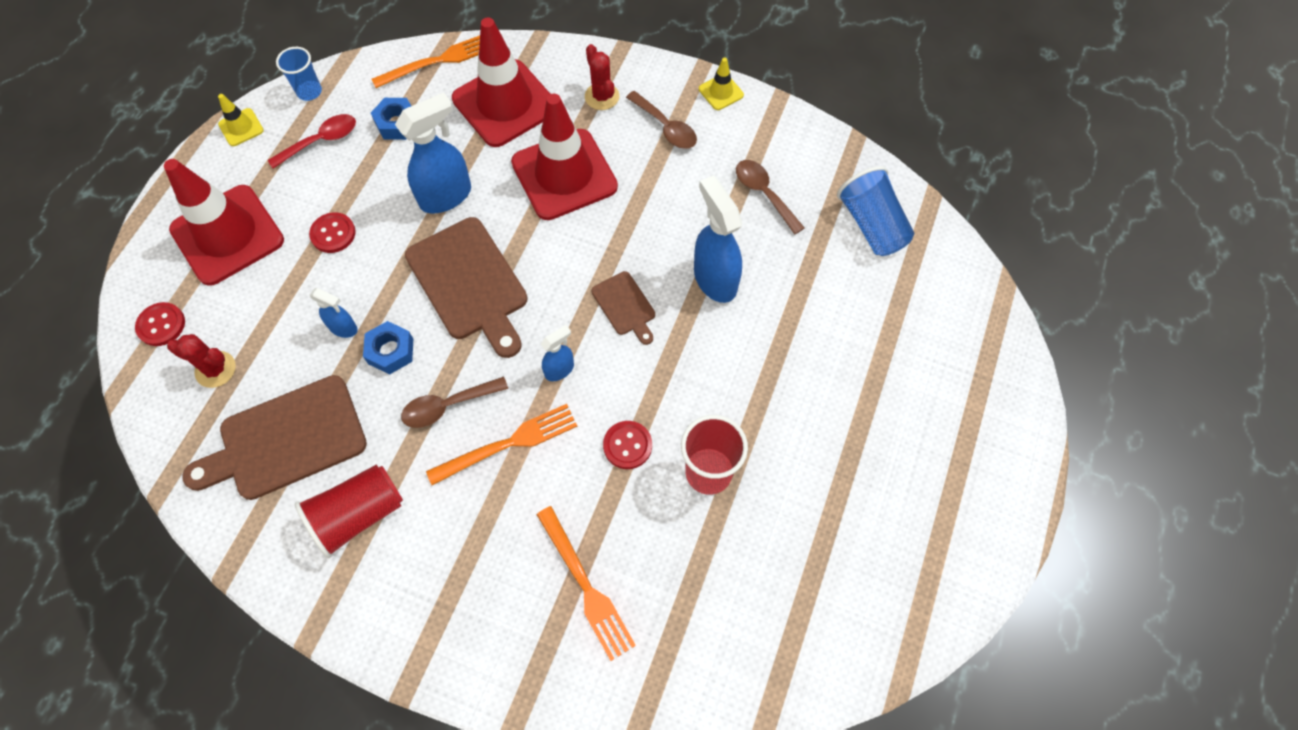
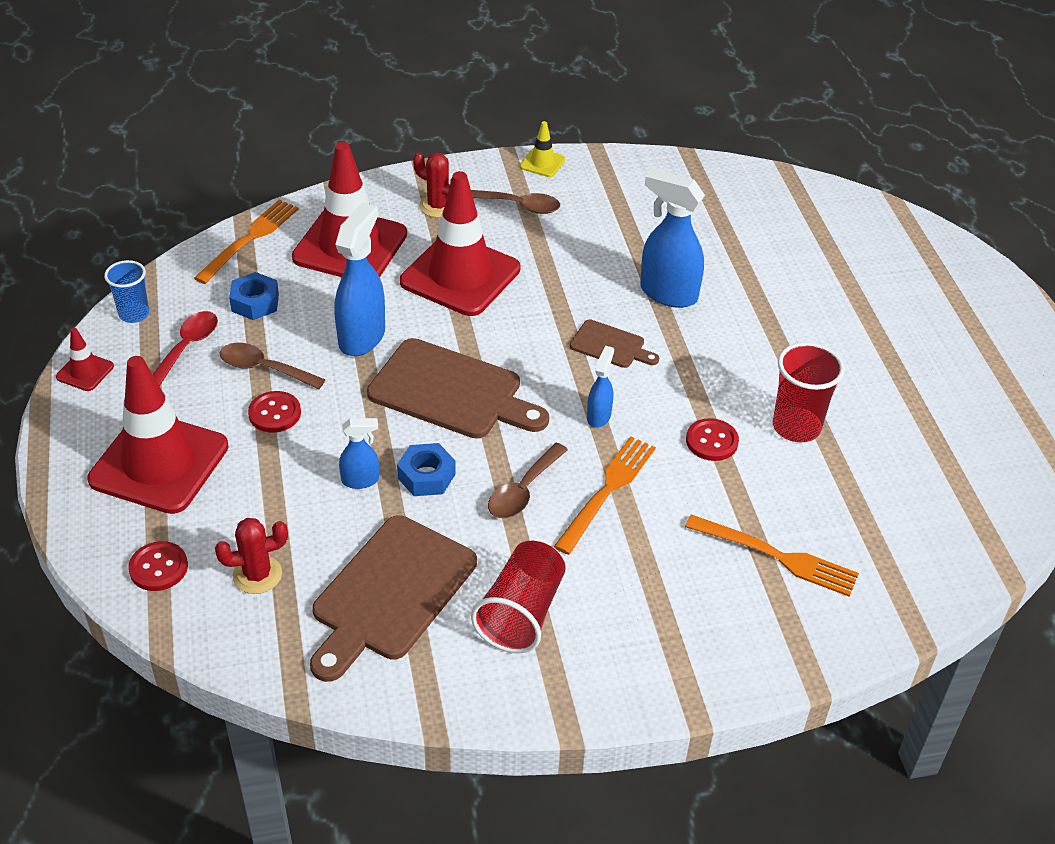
camera: 35 degrees left, 20 degrees down
yellow traffic cone [218,94,264,146] -> red traffic cone [56,328,114,391]
brown spoon [736,160,805,235] -> brown spoon moved to [220,343,326,389]
blue cup [837,166,915,256] -> none

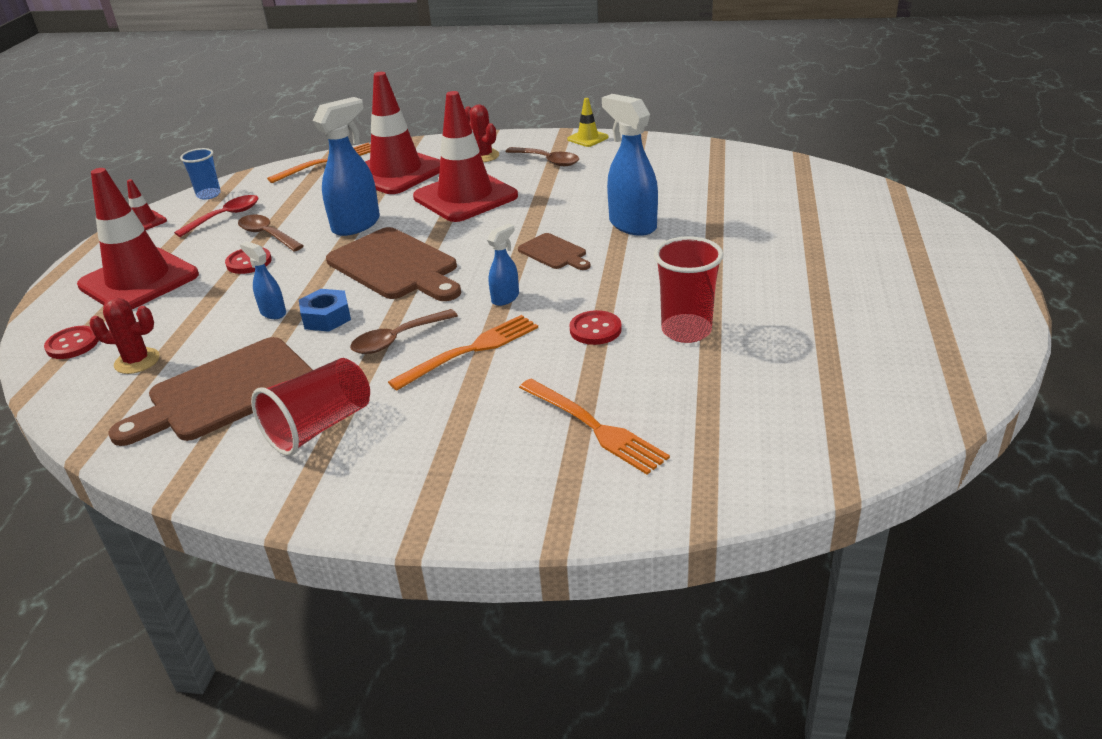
camera: 25 degrees right, 10 degrees down
blue nut [229,272,279,320] -> none
blue spray bottle [339,418,379,489] -> blue spray bottle turned 150 degrees counterclockwise [240,241,286,319]

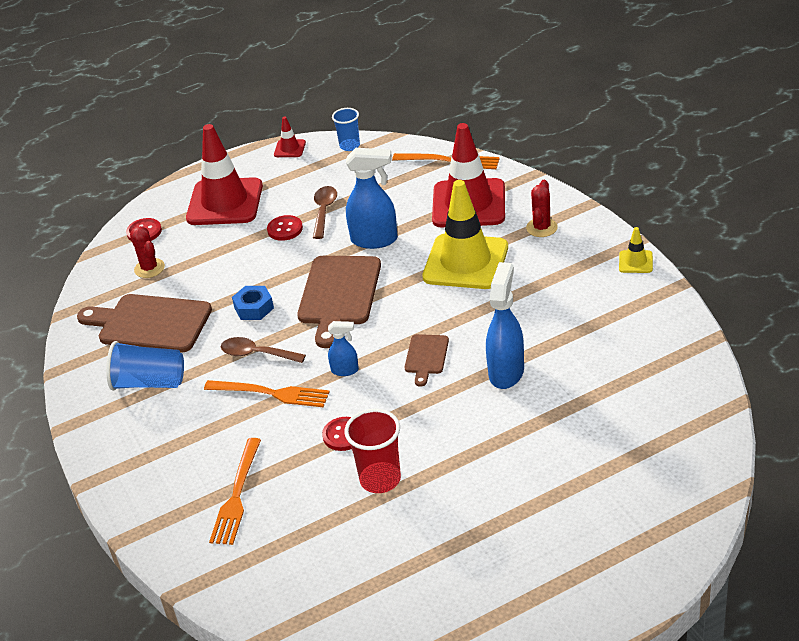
camera: 55 degrees right, 5 degrees up
red spoon [174,195,259,237] -> none
blue spray bottle [240,241,286,319] -> none
red cup [251,358,370,456] -> blue cup [106,341,184,391]
red traffic cone [413,91,518,222] -> yellow traffic cone [423,180,508,289]
brown spoon [506,147,579,166] -> none

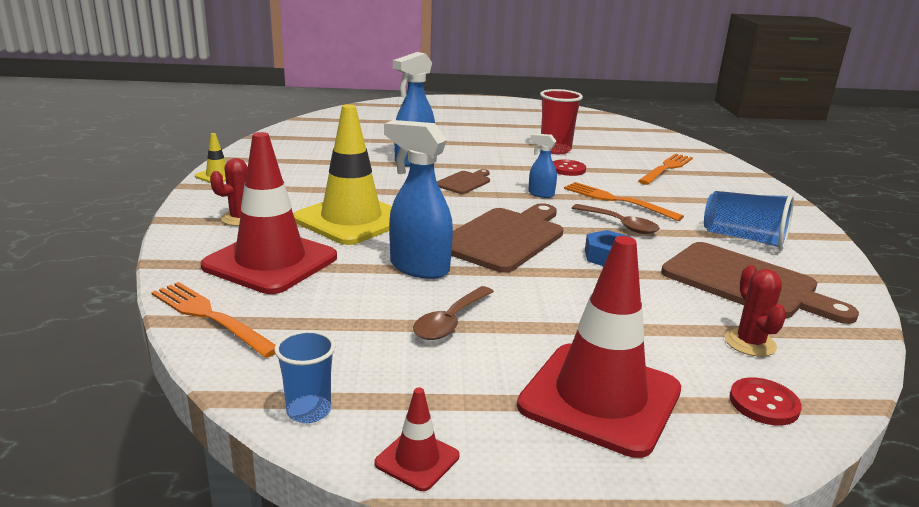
camera: 160 degrees left, 15 degrees down
red button [267,215,303,241] -> none

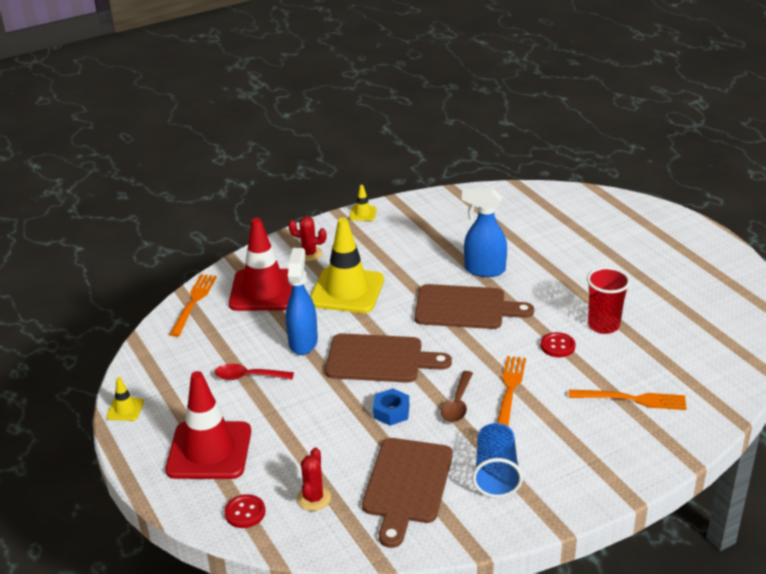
camera: 65 degrees right, 10 degrees up
blue cup [274,330,336,423] -> none
red traffic cone [374,387,459,491] -> yellow traffic cone [106,377,144,421]
brown spoon [413,286,494,340] -> red spoon [215,364,294,380]
brown cutting board [437,169,490,194] -> brown cutting board [414,284,534,329], size x1.97
blue spray bottle [528,133,557,198] -> none
red cactus [725,265,787,357] -> red cactus turned 45 degrees counterclockwise [297,448,331,511]

